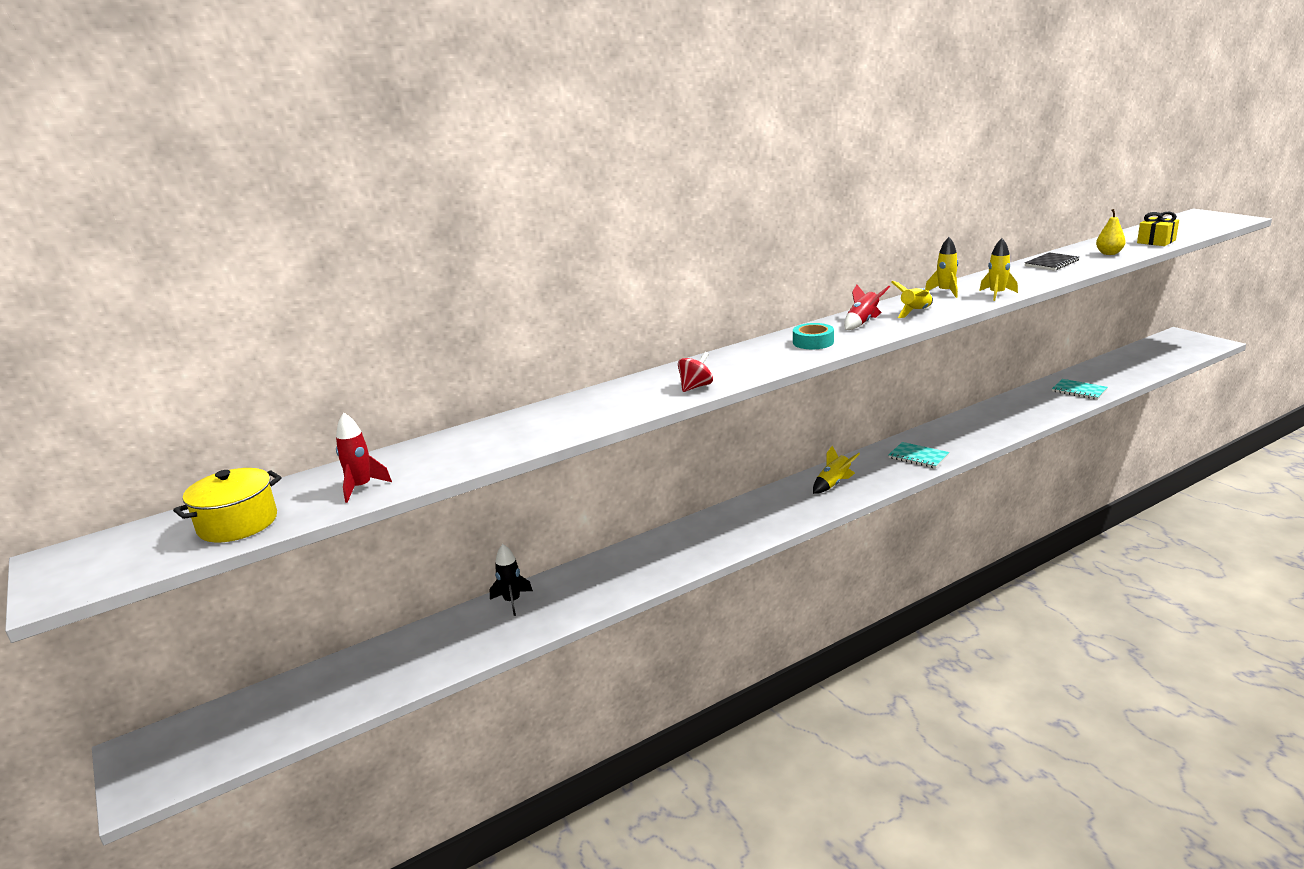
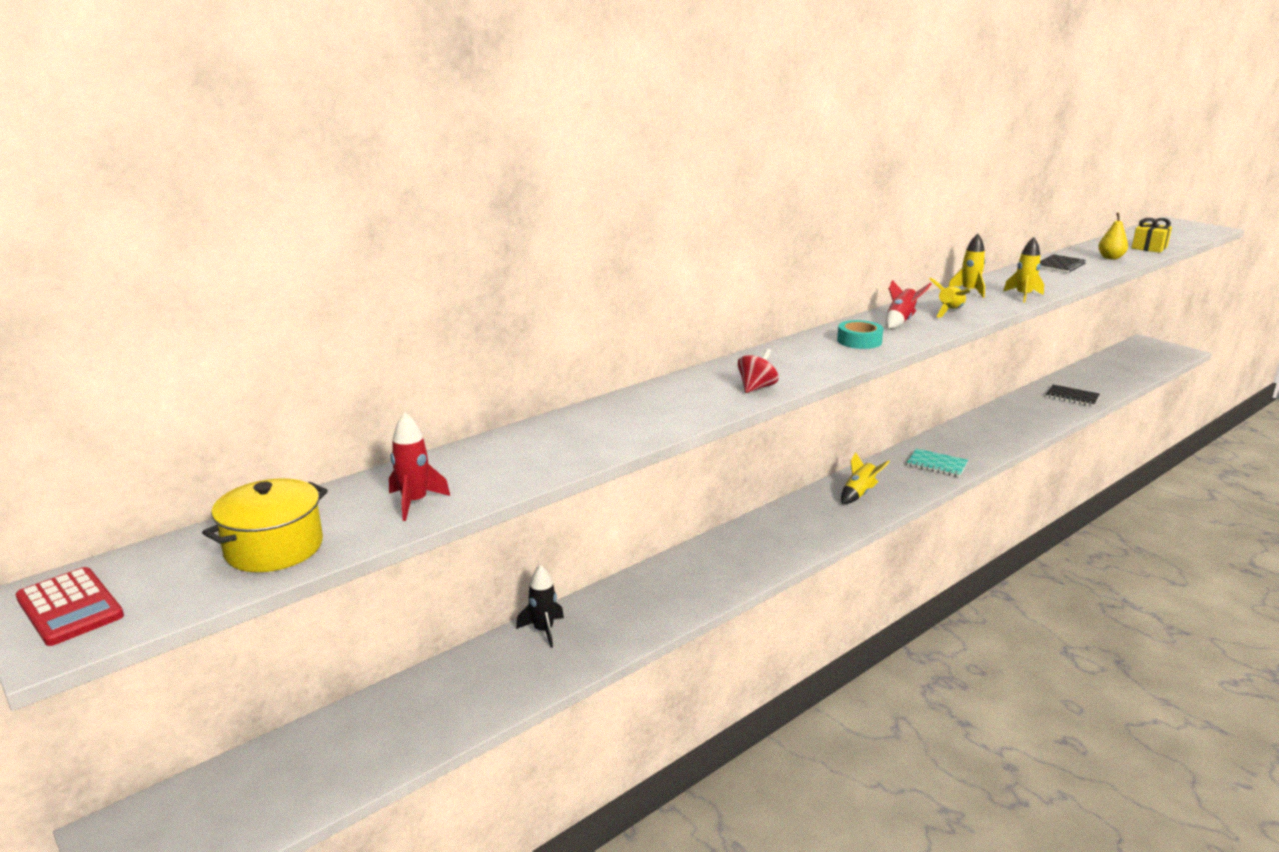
camera: 10 degrees left, 0 degrees up
turquoise notebook [1052,379,1108,400] -> black notebook [1046,384,1100,407]
none -> red calculator [16,567,124,646]

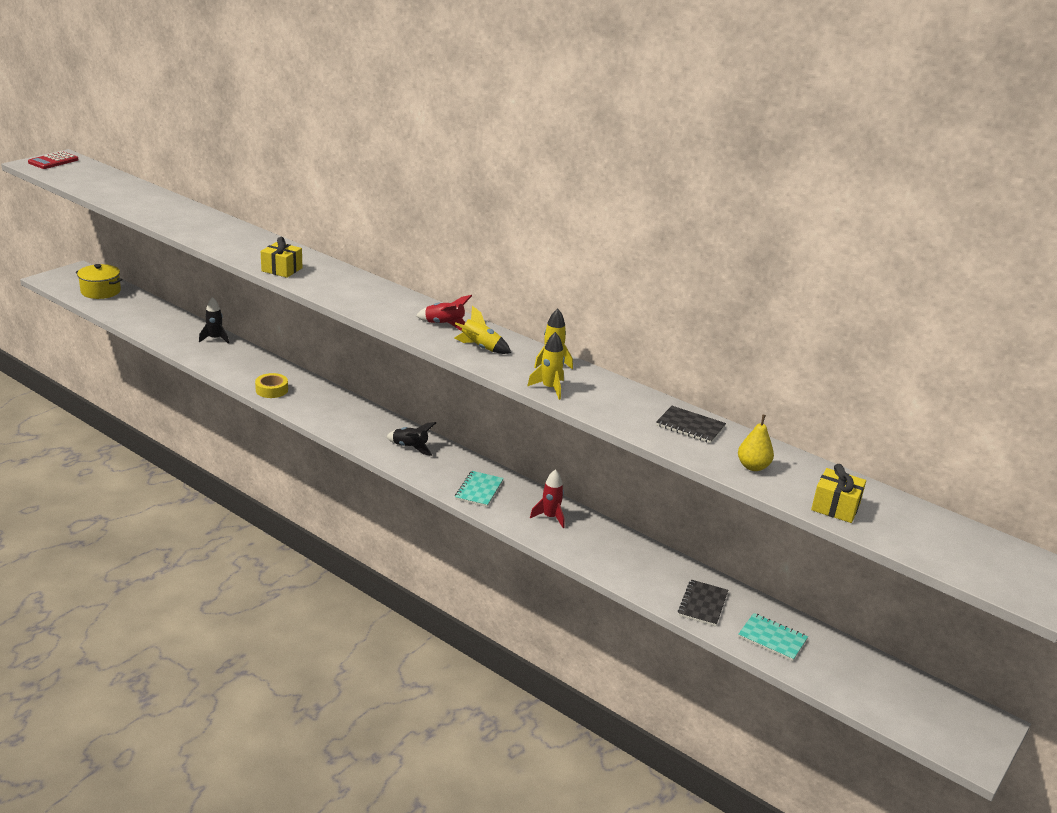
camera: 75 degrees right, 5 degrees up
yellow pot [202,478,328,572] -> yellow pot moved to [76,264,123,299]
red rocket [389,413,450,521] -> red rocket moved to [530,469,564,528]
red spinning top [738,349,779,393] -> yellow gift [261,237,302,278]
turquoise tape [837,320,884,349] -> none
yellow rocket [841,452,890,504] -> black rocket [386,422,436,456]
none -> yellow tape [255,373,288,398]
none -> turquoise notebook [738,613,808,661]

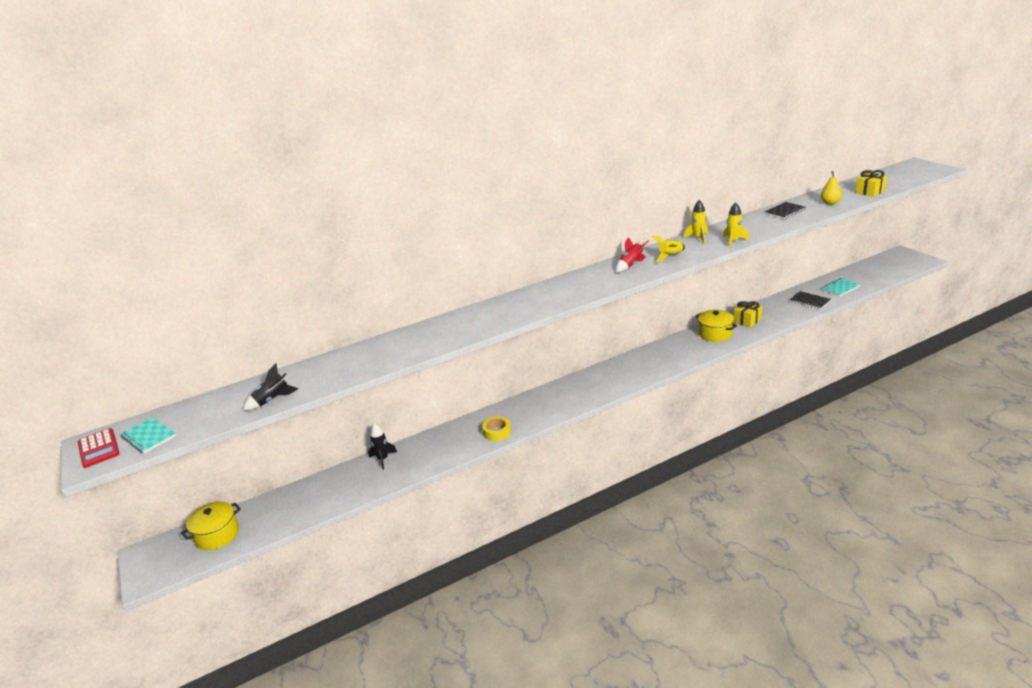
camera: 60 degrees left, 0 degrees up
yellow gift [261,237,302,278] -> yellow gift moved to [734,301,762,328]
black rocket [386,422,436,456] -> black rocket moved to [243,364,298,411]
turquoise notebook [455,471,504,507] -> turquoise notebook moved to [121,417,176,454]
red rocket [530,469,564,528] -> yellow pot [695,310,737,342]

